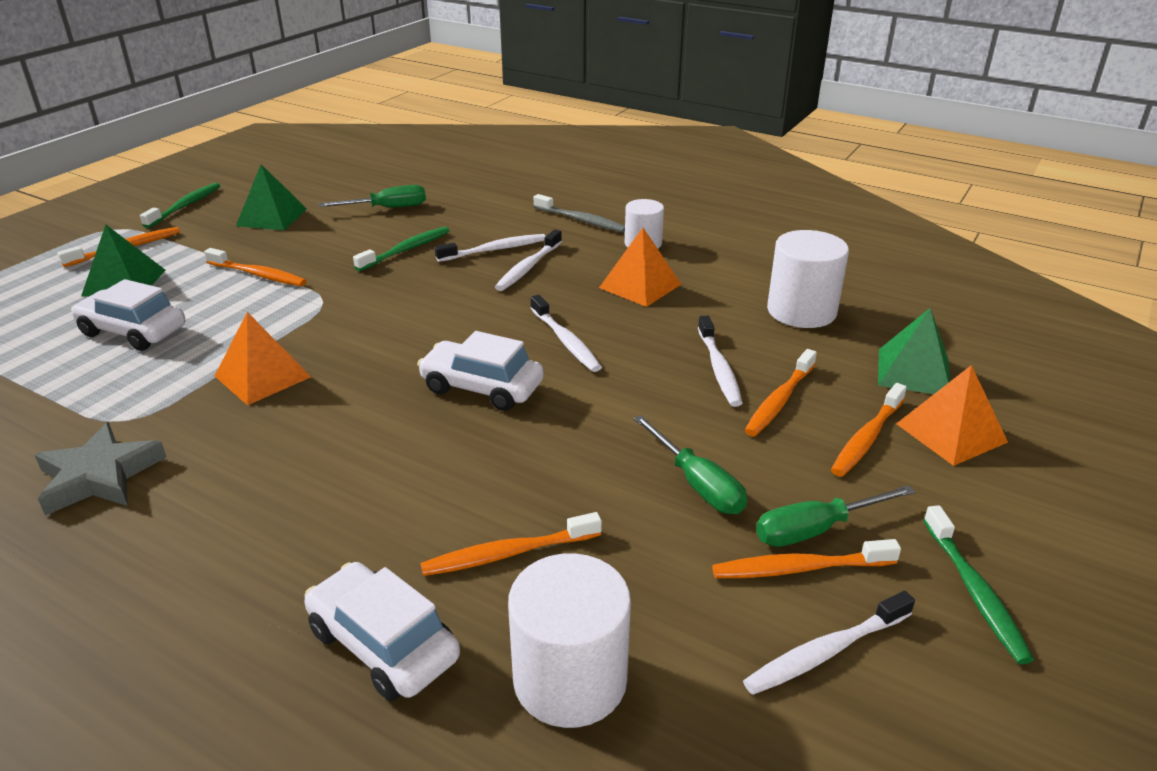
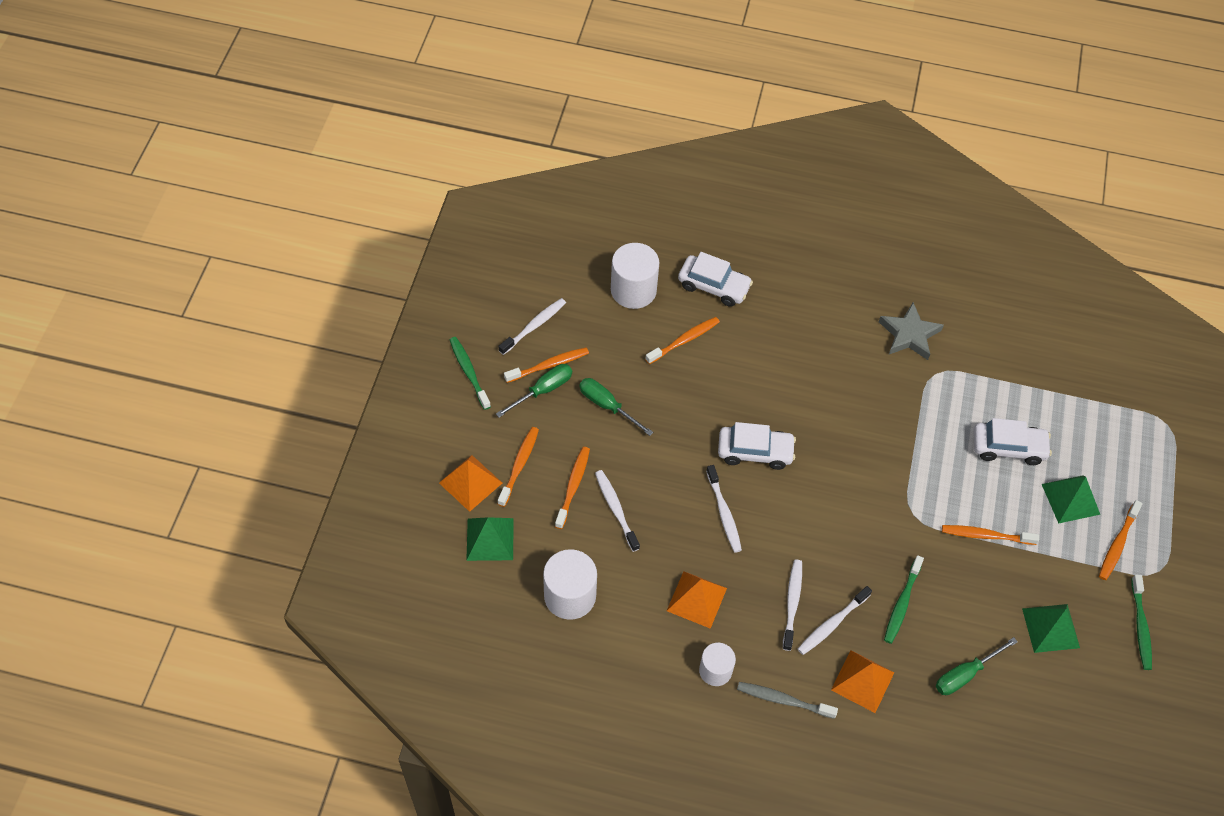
camera: 160 degrees right, 25 degrees up
orange pyramid [215,312,311,405] -> orange pyramid moved to [831,650,894,713]
white toothbrush [531,295,602,372] -> white toothbrush turned 150 degrees counterclockwise [706,465,742,553]

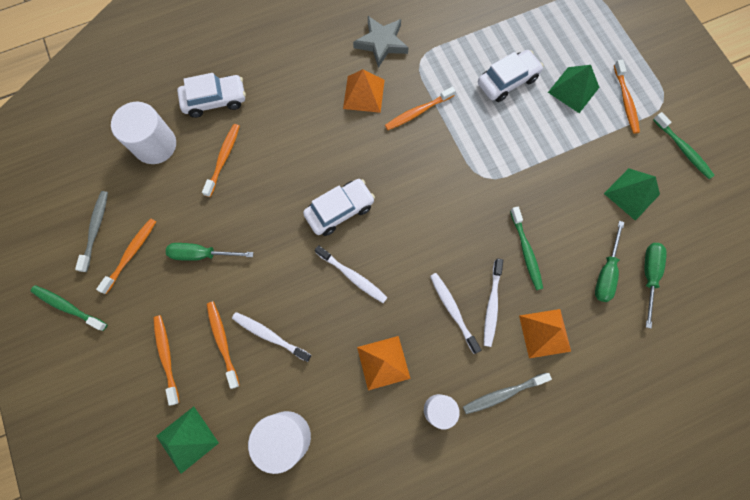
camera: 35 degrees left, 15 degrees up
orange pyramid [439,455,502,512] -> orange pyramid moved to [343,69,385,113]
green screwdriver [496,364,572,418] -> green screwdriver moved to [645,243,667,328]
white toothbrush [498,298,566,355] -> grey toothbrush [75,191,108,272]
orange toothbrush [942,525,1039,545] -> orange toothbrush moved to [385,87,456,130]

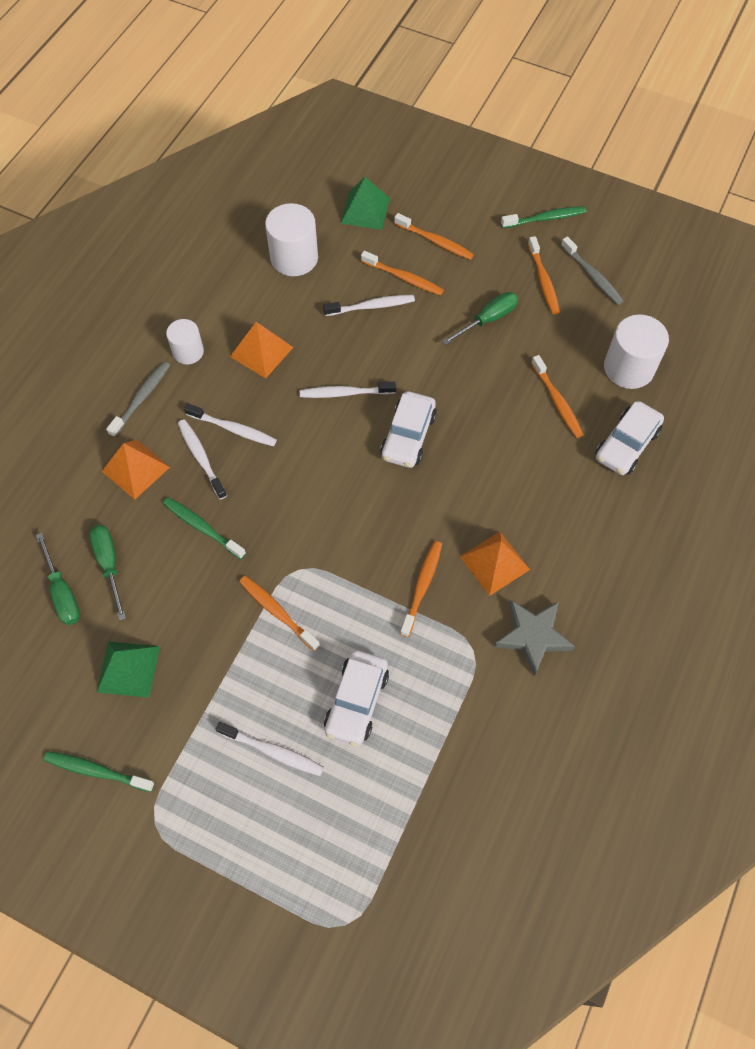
camera: 140 degrees right, 10 degrees down
green pyramid [548,65,600,113] -> white toothbrush [216,722,324,776]
orange toothbrush [614,60,640,134] -> orange toothbrush moved to [239,576,320,651]

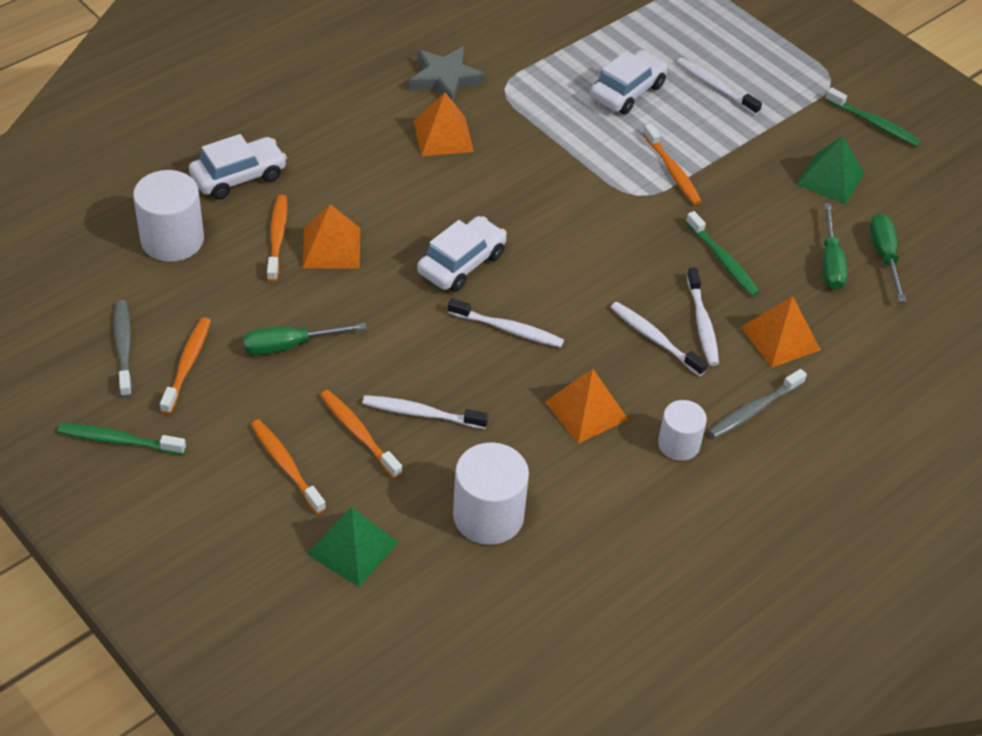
camera: 160 degrees left, 15 degrees down
orange toothbrush [400,541,442,637] -> none
none -> orange pyramid [303,204,360,268]

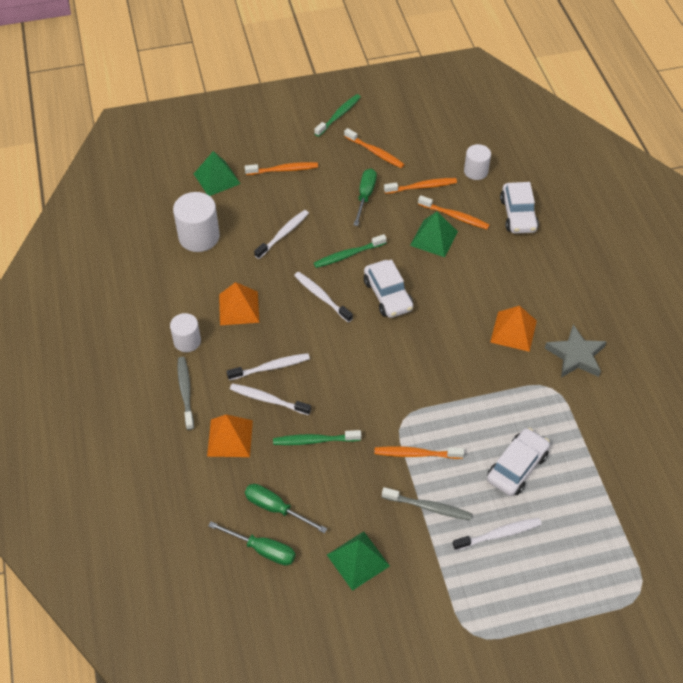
camera: 120 degrees right, 5 degrees up
grey toothbrush [114,300,132,397] -> grey toothbrush moved to [382,487,472,521]
white cylinder [133,170,204,262] -> white cylinder [464,144,491,180], size x0.62
orange pyramid [303,204,360,268] -> green pyramid [410,212,458,257]
orange toothbrush [320,390,402,479] -> orange toothbrush moved to [384,178,457,194]
white toothbrush [448,298,564,348] -> white toothbrush turned 90 degrees clockwise [294,272,353,323]
white car [590,50,668,114] -> white car turned 120 degrees counterclockwise [487,428,550,496]
green toothbrush [825,87,921,147] -> green toothbrush moved to [314,234,387,268]

